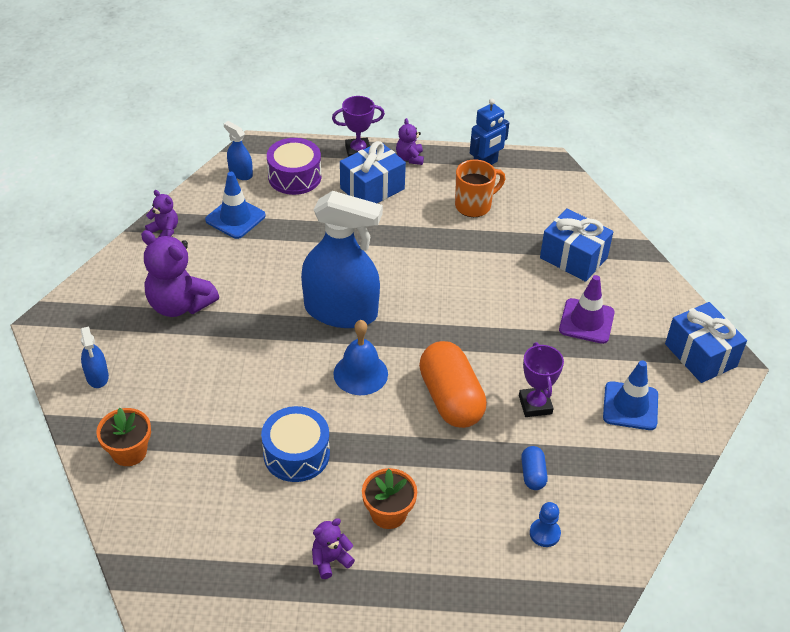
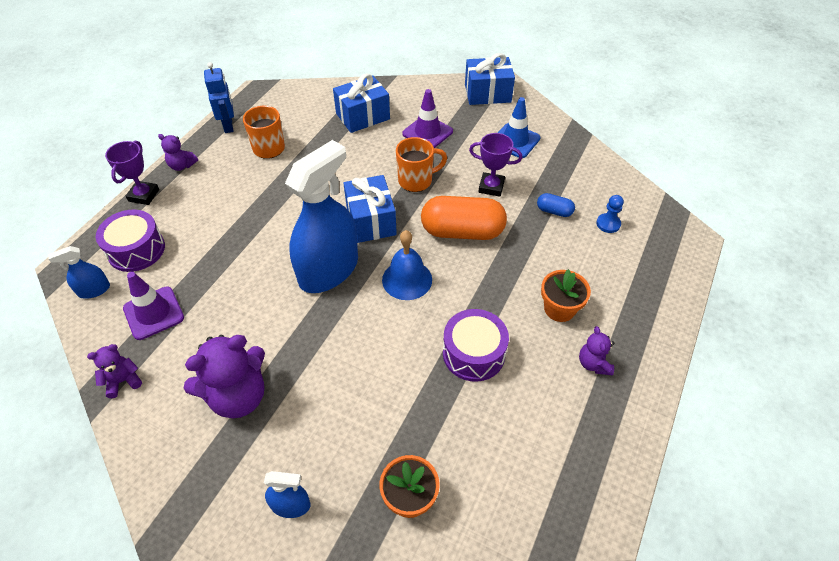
camera: 65 degrees left, 5 degrees up
blue traffic cone [205,172,266,239] -> purple traffic cone [123,272,184,340]
blue drum [261,406,330,482] -> purple drum [443,309,509,382]
blue gift [340,141,406,203] -> blue gift moved to [343,175,397,243]
none -> orange mug [396,137,447,192]

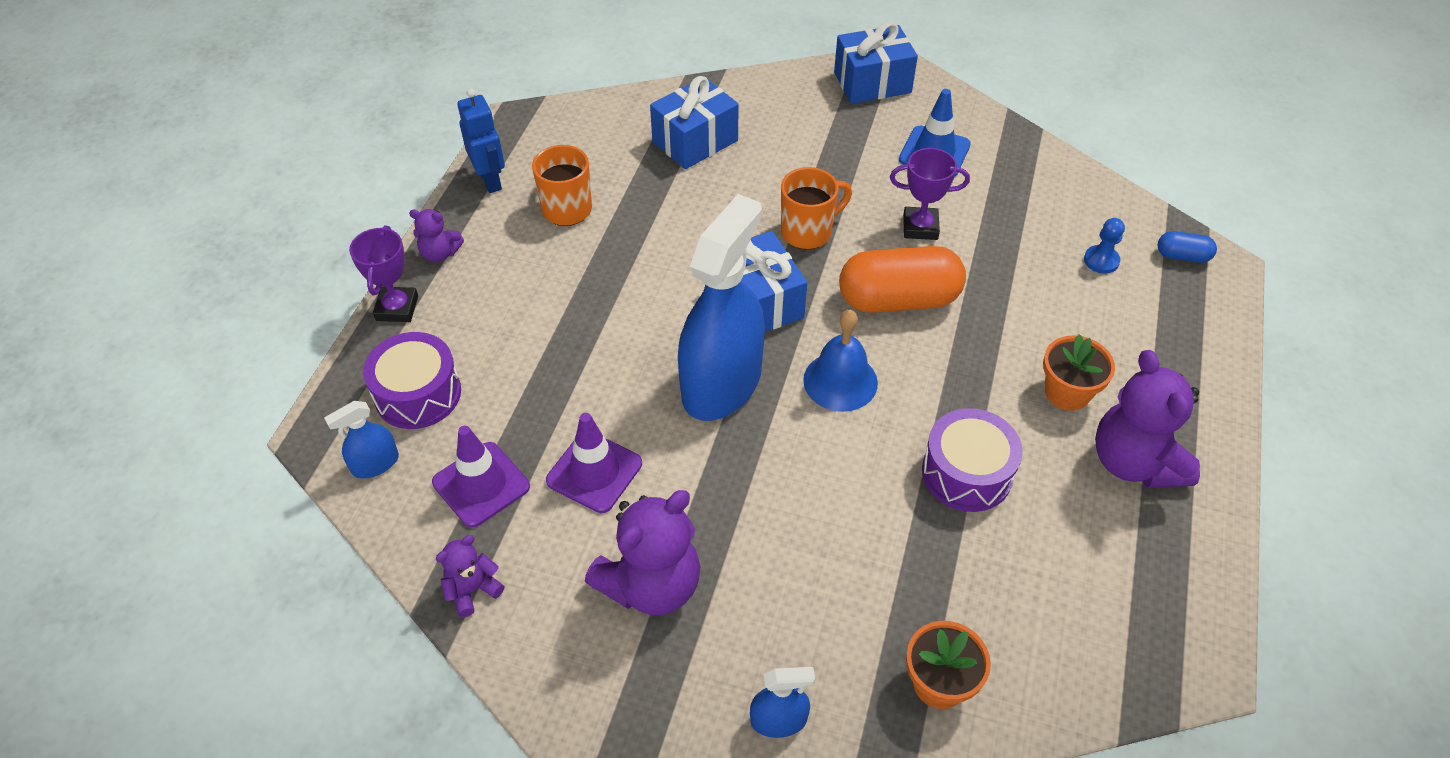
camera: 10 degrees left, 0 degrees up
purple traffic cone [402,89,453,148] -> purple traffic cone moved to [546,413,642,513]
blue capsule [537,193,575,217] -> blue capsule moved to [1158,231,1217,263]
purple teddy bear [579,326,615,375] -> purple teddy bear [1095,350,1200,488], size x1.99

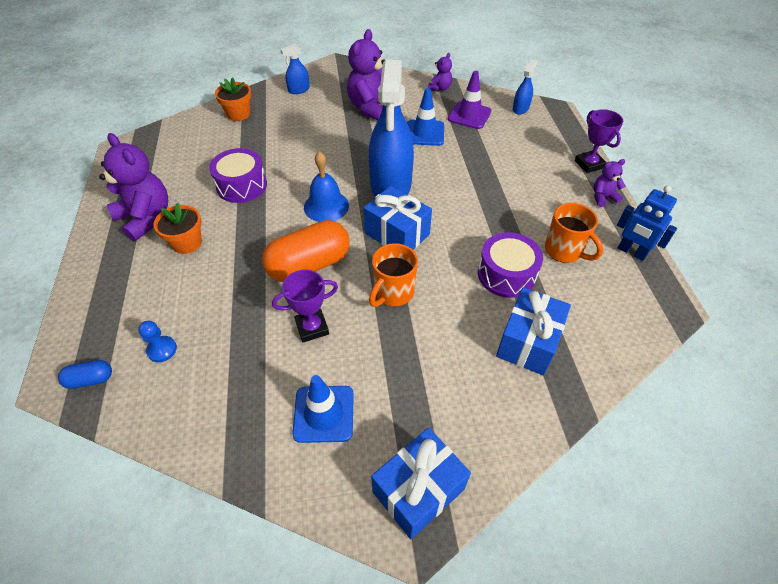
camera: 155 degrees right, 0 degrees up
purple drum [363,332,461,429] -> purple drum moved to [478,232,543,298]
purple traffic cone [546,413,642,513] -> blue traffic cone [407,88,444,146]

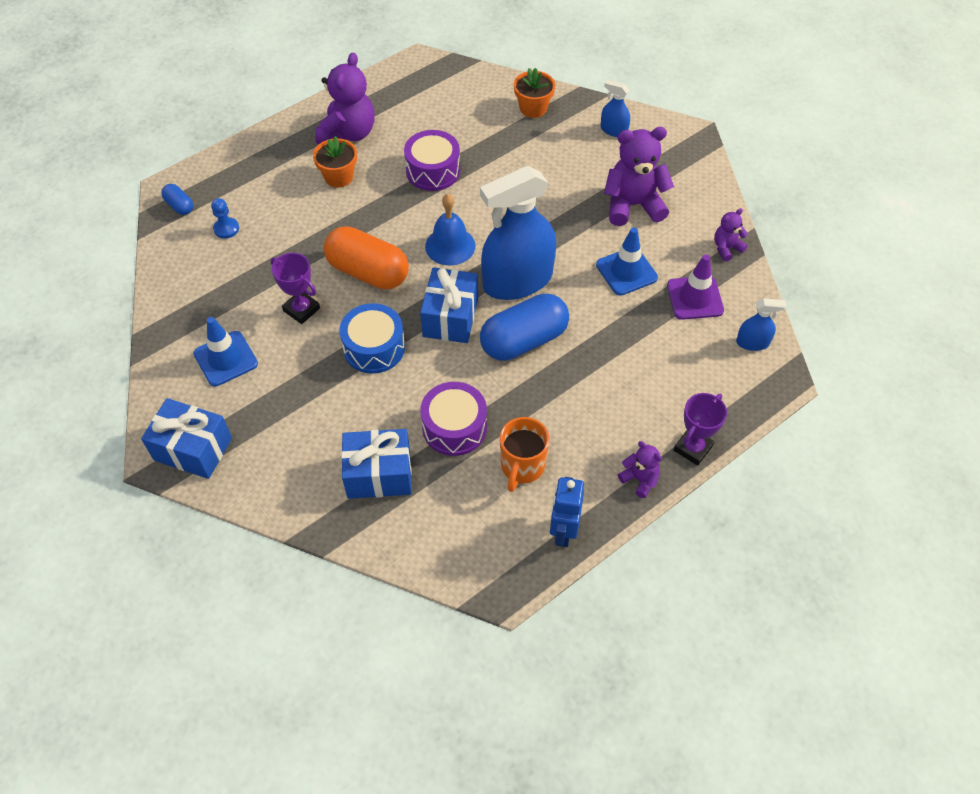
camera: 60 degrees right, 5 degrees up
orange mug [369,243,418,307] -> blue drum [339,303,405,374]
purple teddy bear [428,53,452,92] -> purple teddy bear turned 150 degrees clockwise [714,208,748,262]
none -> blue capsule [480,294,569,361]

